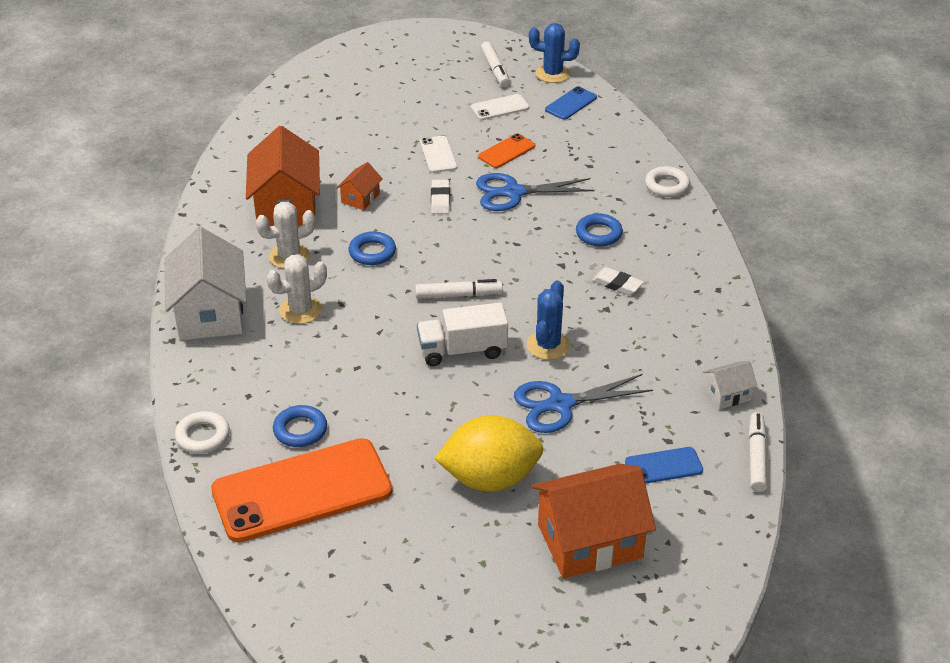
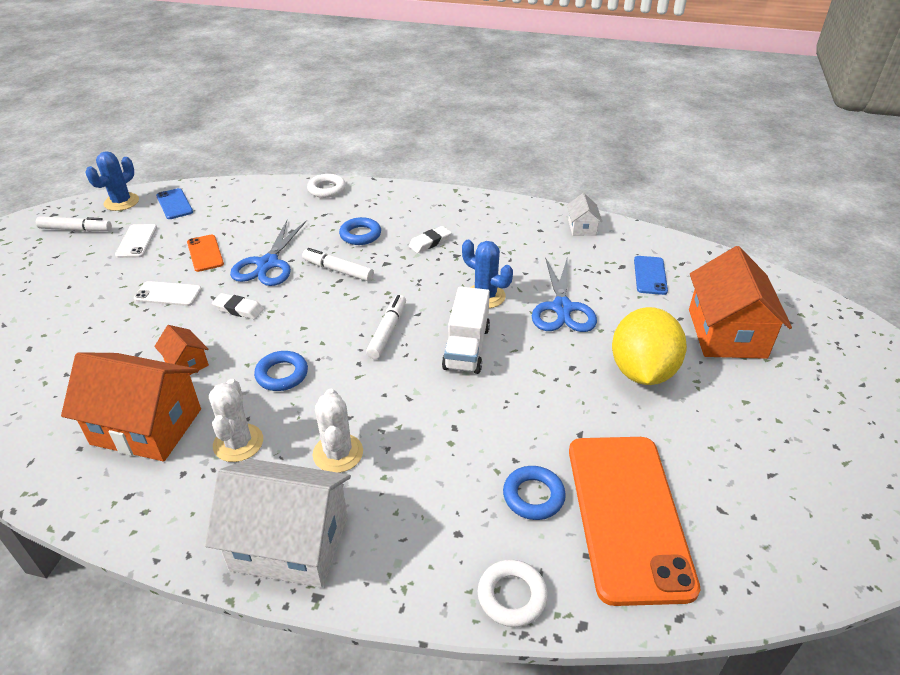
camera: 70 degrees left, 0 degrees up
white marker [748,412,767,492] -> white marker moved to [302,248,374,281]

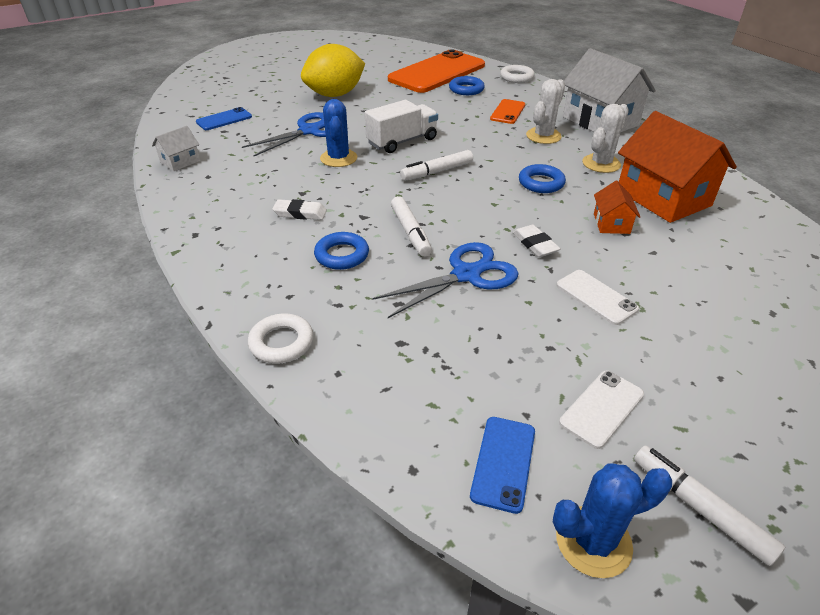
camera: 135 degrees left, 0 degrees up
orange phone [187,234,224,272] -> orange phone moved to [490,99,525,124]
orange house [689,246,792,359] -> none

